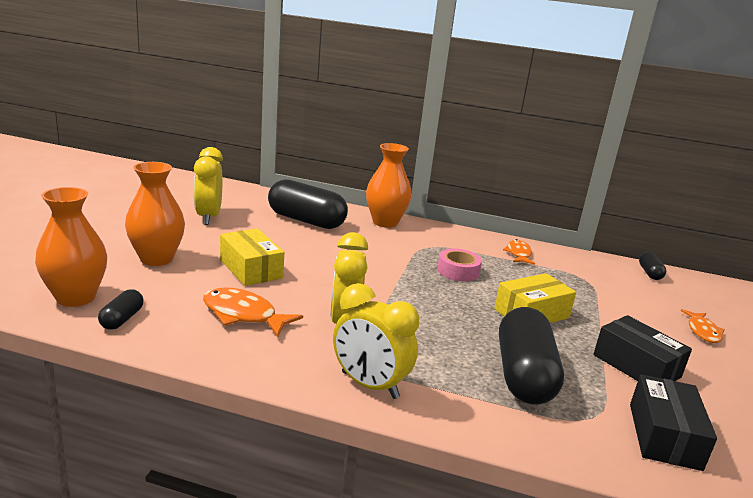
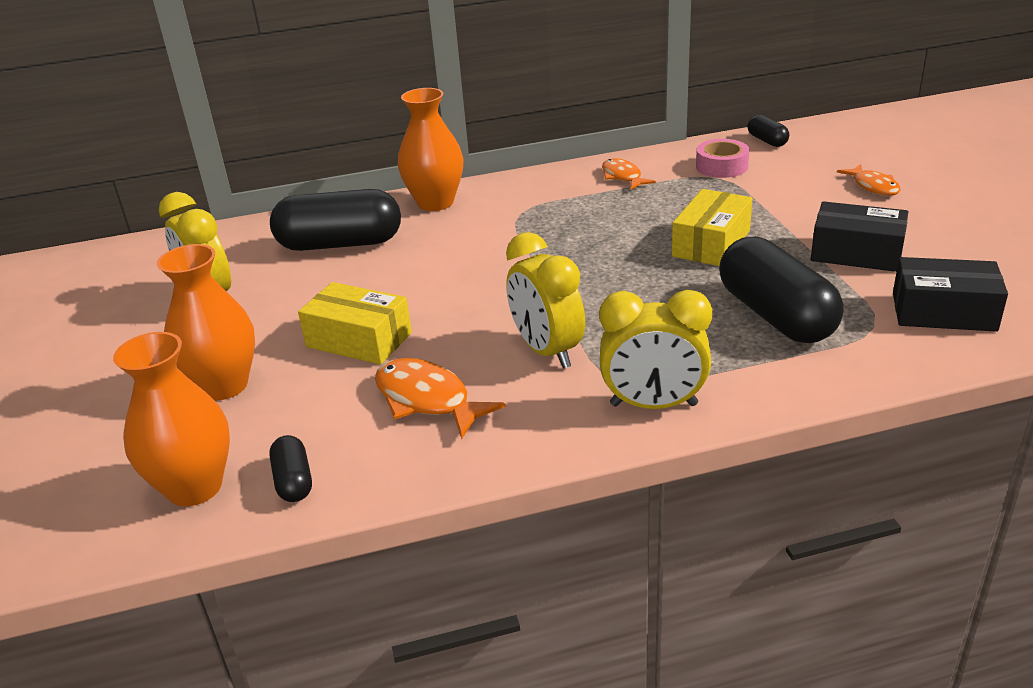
camera: 25 degrees left, 10 degrees up
orange fish [203,287,303,337] -> orange fish turned 45 degrees clockwise [375,358,506,439]
pink tape [437,248,482,282] -> pink tape moved to [696,139,749,178]
black box [630,374,717,471] -> black box turned 60 degrees counterclockwise [893,257,1008,332]

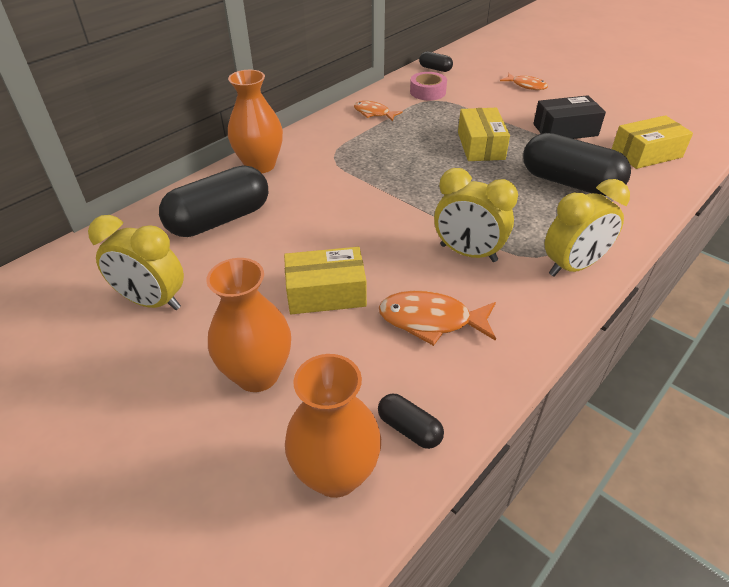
camera: 35 degrees left, 10 degrees up
black box [893,257,1008,332] -> yellow box [612,115,693,169]

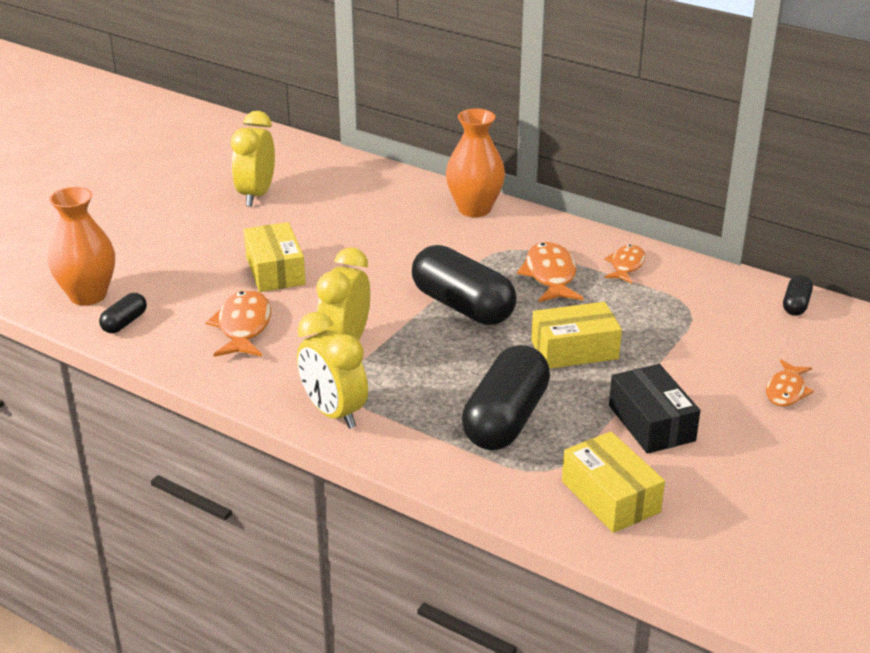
camera: 80 degrees right, 10 degrees down
black capsule [159,166,269,237] -> black capsule moved to [412,245,516,325]
orange vase [206,258,291,392] -> none
pink tape [410,72,447,100] -> none
none -> orange fish [517,242,584,302]

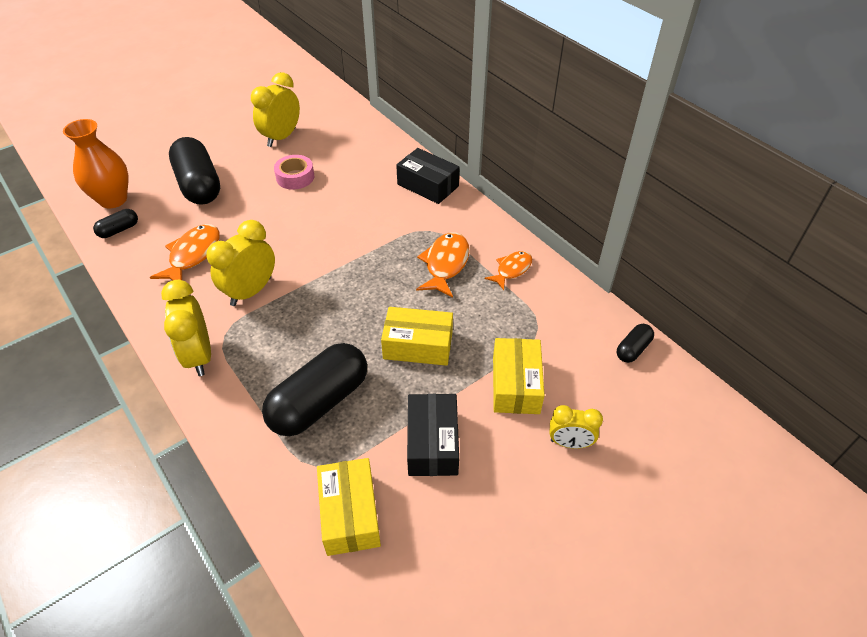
camera: 20 degrees right, 15 degrees up
yellow box [244,222,306,292] -> yellow box moved to [493,338,545,414]
black capsule [412,245,516,325] -> black capsule moved to [169,137,220,205]
orange vase [446,109,505,217] -> black box [396,148,460,204]
orange fish [766,360,814,407] -> yellow clock [549,405,603,449]
none -> pink tape [274,155,314,190]

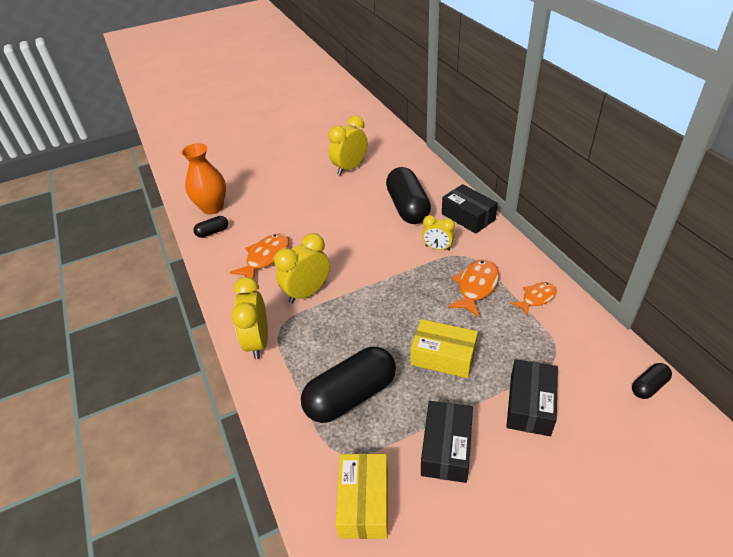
camera: 15 degrees right, 5 degrees down
black capsule [169,137,220,205] -> black capsule moved to [386,167,431,224]
pink tape [274,155,314,190] -> none
yellow box [493,338,545,414] -> black box [506,359,558,436]
yellow clock [549,405,603,449] -> yellow clock moved to [422,215,455,251]

